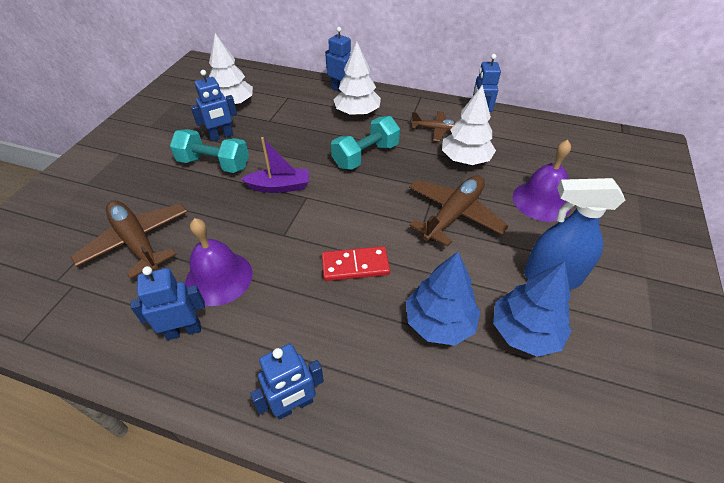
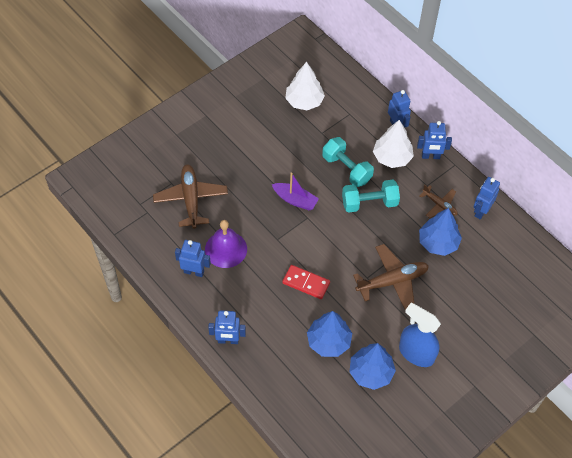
camera: 30 degrees right, 10 degrees up
turquoise dumbbell [170,129,249,173] -> turquoise dumbbell moved to [322,137,374,187]
blue robot [191,70,237,142] -> blue robot moved to [417,121,452,159]
white tree [442,85,496,165] -> blue tree [419,208,462,256]
purple bell [513,140,571,222] -> none

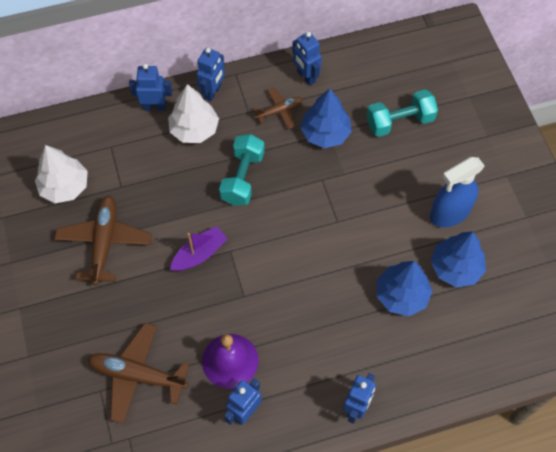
camera: 65 degrees left, 5 degrees up
red domino [282,265,330,299] -> none
turquoise dumbbell [322,137,374,187] -> turquoise dumbbell moved to [366,89,438,137]
brown plane [353,244,429,311] -> brown plane moved to [54,196,152,285]

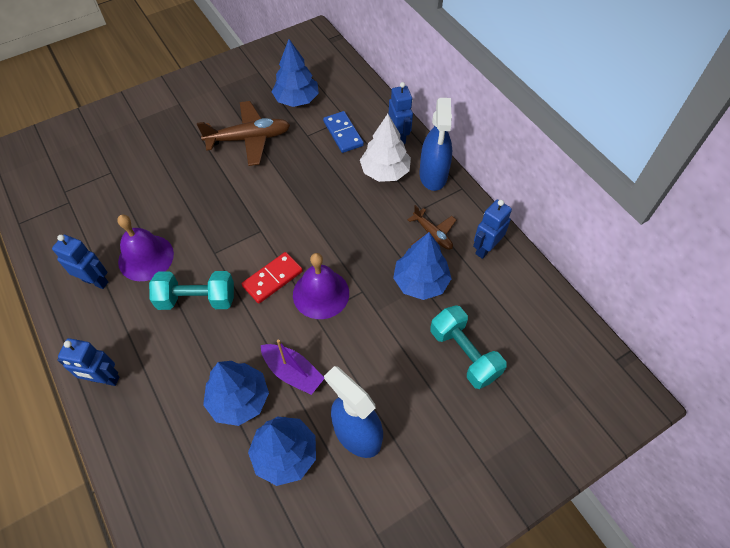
camera: 75 degrees right, 5 degrees down
white tree [35,145,88,203] -> blue tree [272,39,319,107]
brown plane [88,323,189,423] -> none
purple boat [170,226,228,271] -> purple boat moved to [261,340,324,395]
blue robot [197,48,225,101] -> blue spray bottle [419,98,452,191]
turquoise dumbbell [219,134,265,206] -> turquoise dumbbell moved to [149,271,234,310]
none -> red domino [242,252,303,304]
none -> purple bell [293,253,349,319]
none -> blue domino [323,111,364,153]

